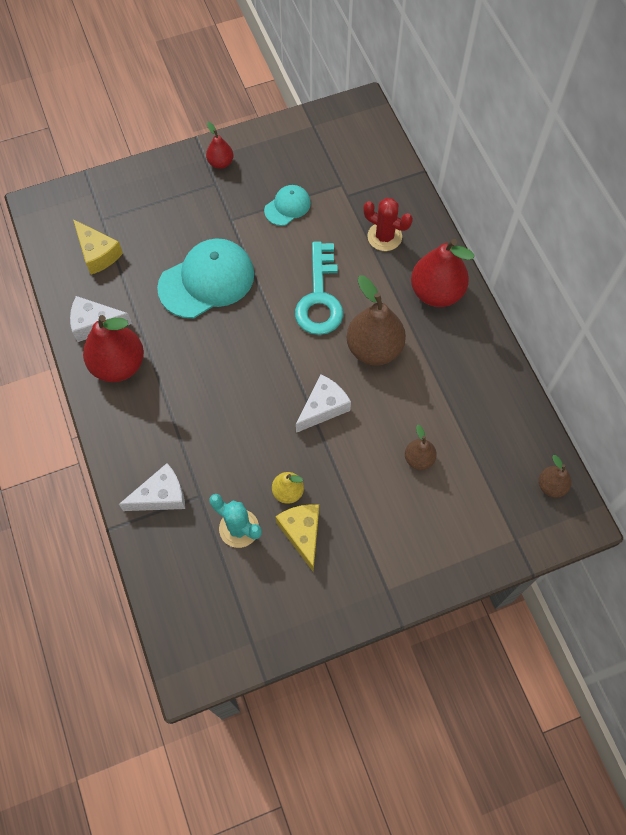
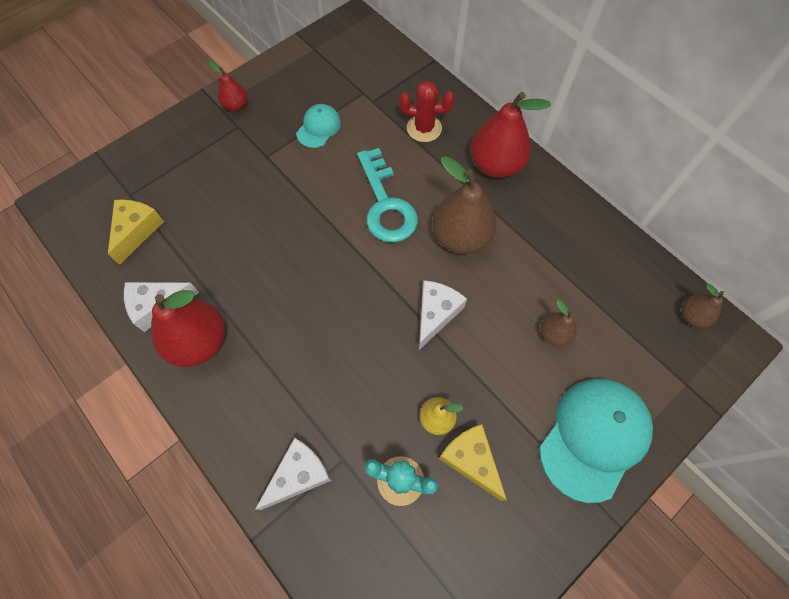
camera: 20 degrees left, 0 degrees up
yellow cheese [73,219,123,275] -> yellow cheese turned 105 degrees counterclockwise [108,200,164,265]
turquoise cap [157,238,254,318] -> turquoise cap moved to [539,378,653,503]

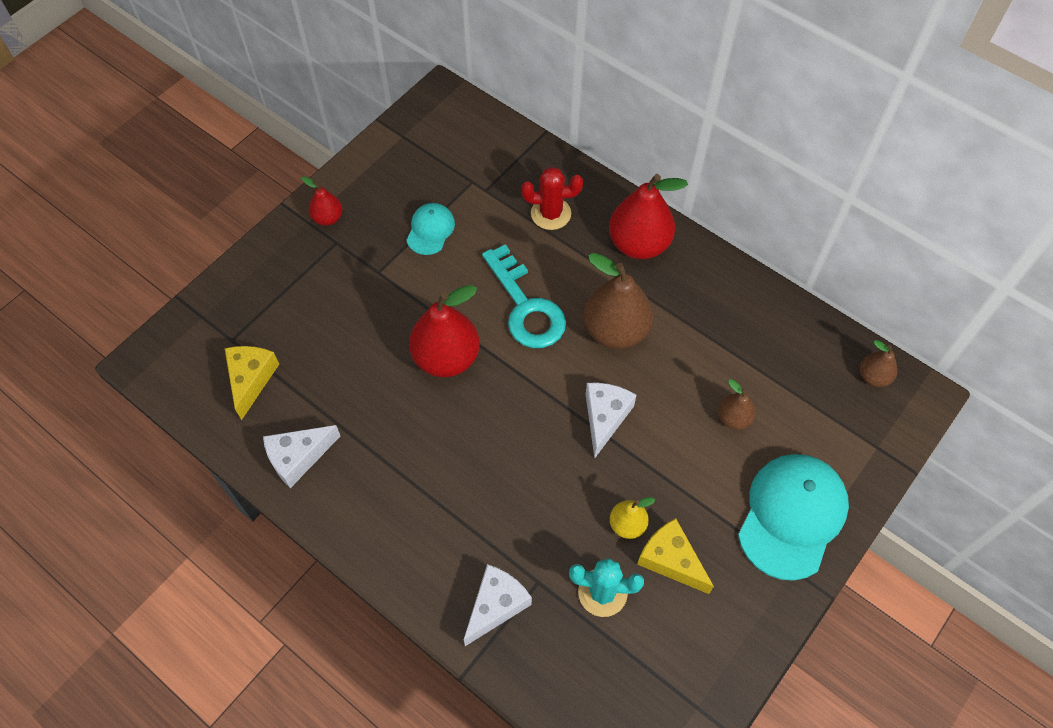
camera: 10 degrees left, 5 degrees down
red pear [151,290,225,367] -> red pear moved to [409,285,480,377]

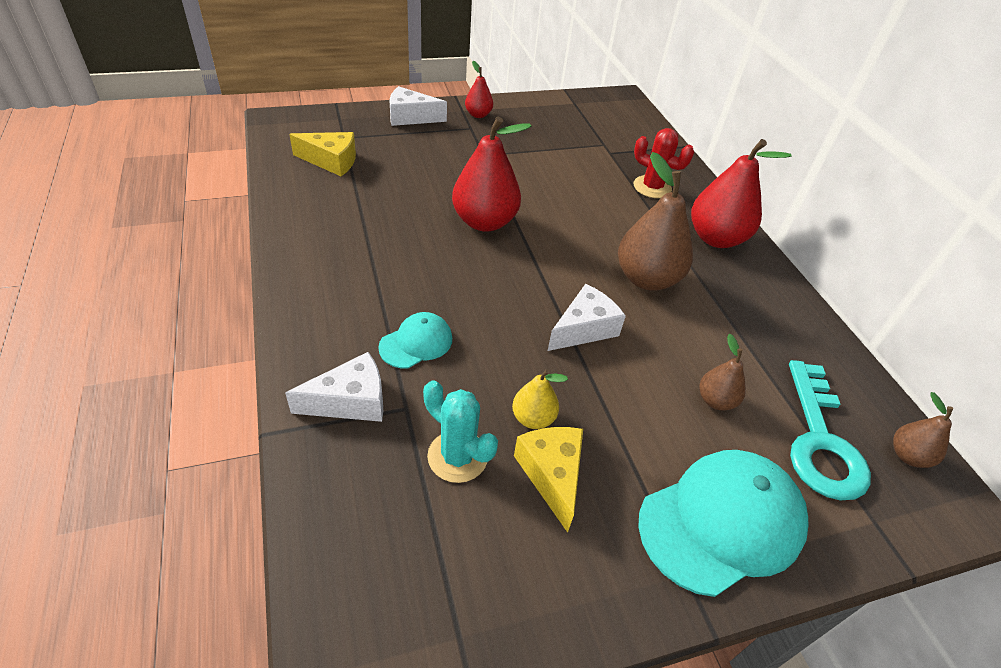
camera: 30 degrees right, 15 degrees down
yellow cheese [224,346,279,420] -> yellow cheese turned 60 degrees clockwise [289,132,356,176]
white cheese [263,425,340,488] -> white cheese moved to [390,86,447,126]
turquoise cap [406,203,455,255] -> turquoise cap moved to [378,312,452,369]
turquoise key [482,244,566,348] -> turquoise key moved to [789,360,871,501]

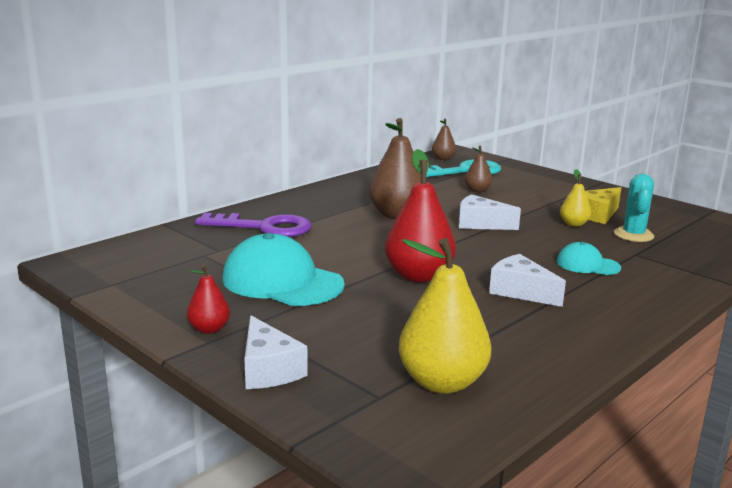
camera: 115 degrees left, 25 degrees down
white cheese [285,352,383,422] -> white cheese moved to [489,254,566,307]
yellow cheese [289,132,356,176] -> yellow pear [398,238,491,394]
red cactus [634,128,694,198] -> purple key [195,213,312,237]
turquoise cap [638,450,808,597] -> turquoise cap moved to [222,233,345,306]
red pear [691,139,791,248] -> none

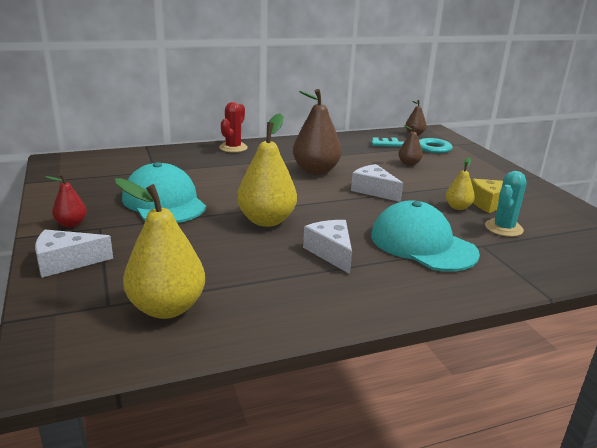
camera: 25 degrees right, 5 degrees up
purple key [195,213,312,237] -> none
white cheese [244,315,308,389] -> white cheese turned 75 degrees clockwise [35,230,113,278]
red pear [385,149,456,282] -> yellow pear [237,113,297,227]
turquoise cap [557,242,621,275] -> turquoise cap [371,201,480,271], size x1.92
none -> red cactus [219,102,248,153]

